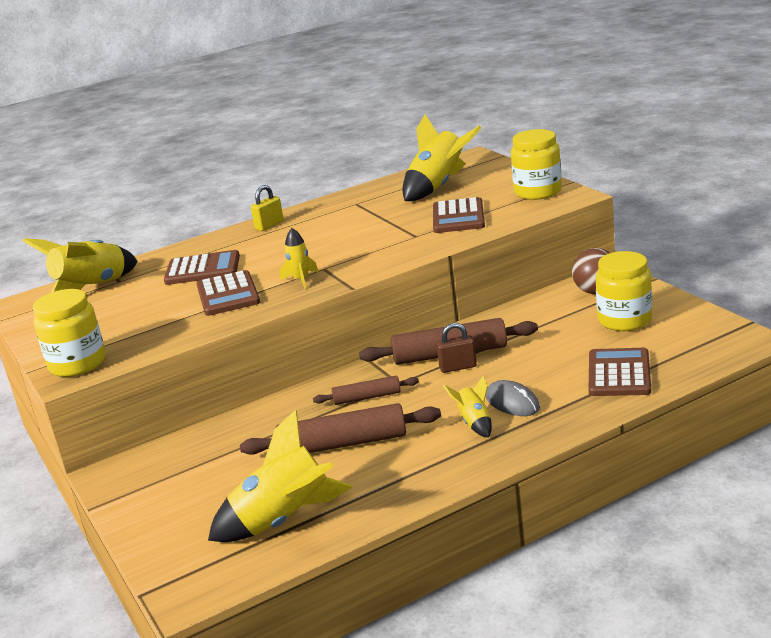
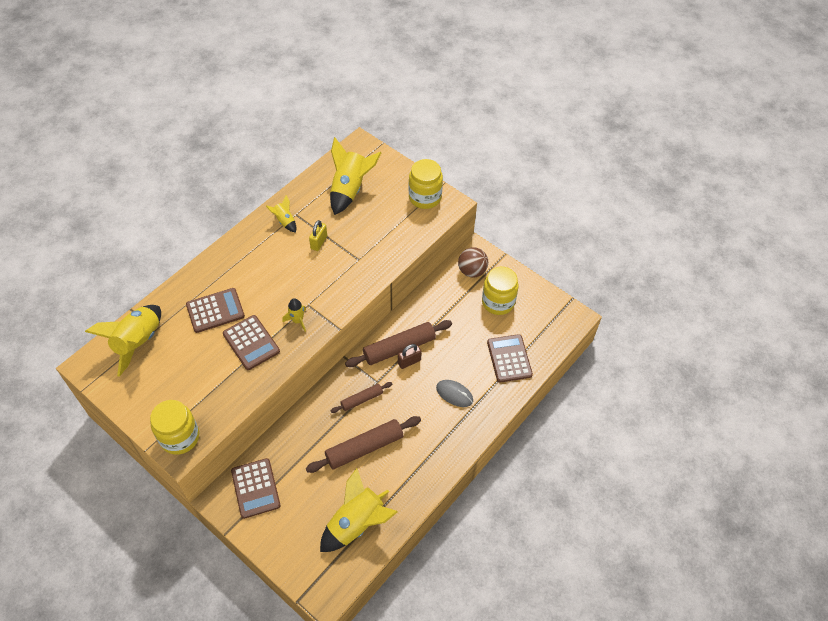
camera: 25 degrees left, 30 degrees up
yellow padlock [251,185,284,231] -> yellow padlock moved to [309,220,327,251]
brown calculator [433,197,485,233] -> brown calculator moved to [231,458,281,519]
yellow rocket [443,376,492,438] -> yellow rocket moved to [266,195,296,233]

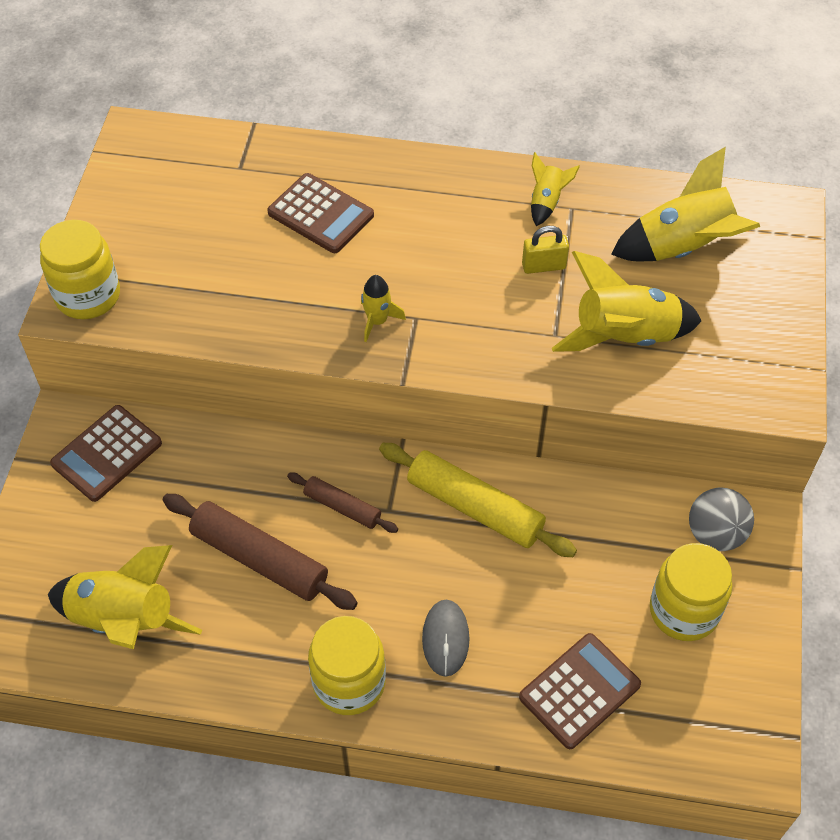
camera: 60 degrees right, 0 degrees up
yellow rocket [85,305,161,377] -> yellow rocket moved to [552,251,702,352]
brown calculator [223,315,280,370] -> none
brown rolling pin [345,320,452,367] -> yellow rolling pin [379,443,577,557]
brown padlock [398,344,422,369] -> none
yellow jar [408,159,443,209] -> yellow jar moved to [308,616,386,715]
brown ball [458,247,488,277] -> grey ball [689,488,754,551]

